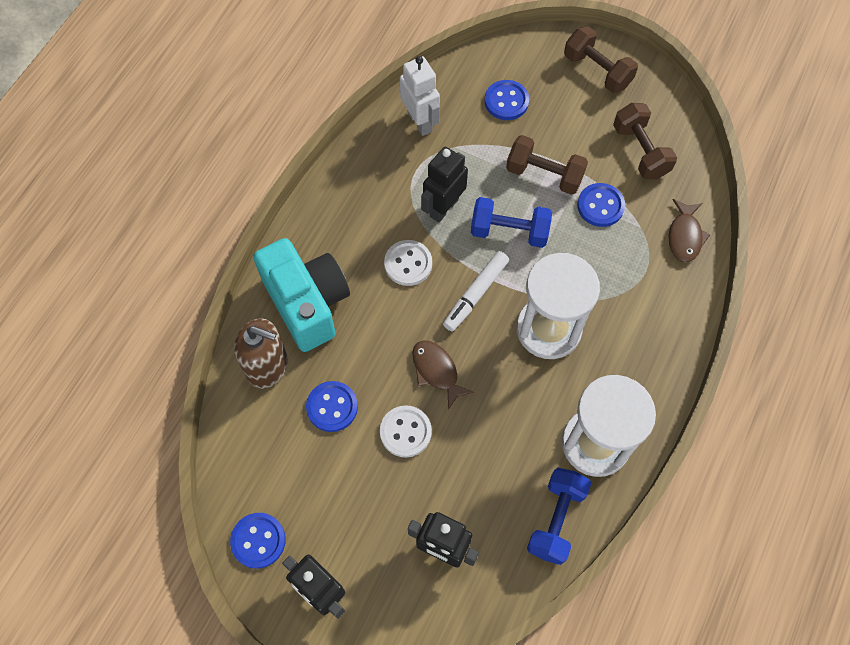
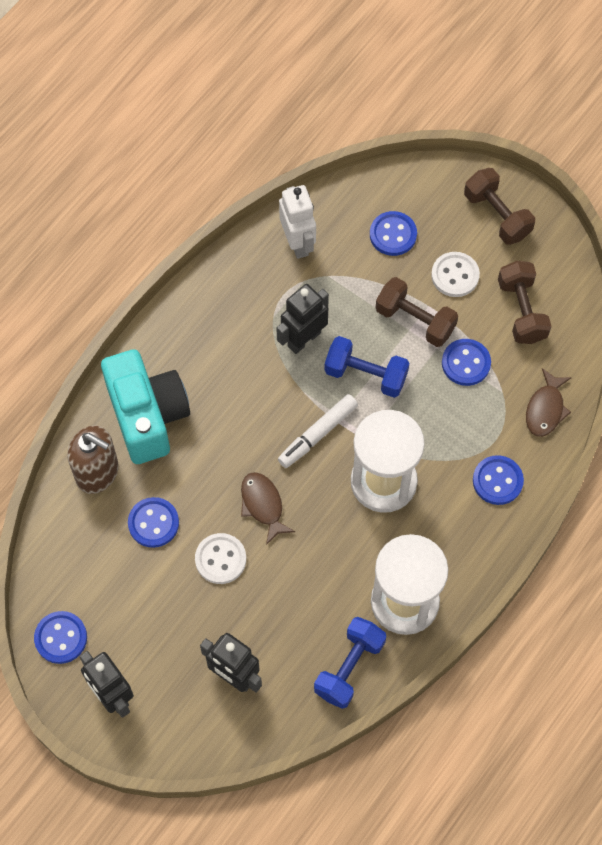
camera: 10 degrees right, 0 degrees up
white button [384,240,432,286] -> white button moved to [431,252,480,297]
none -> blue button [473,455,524,505]

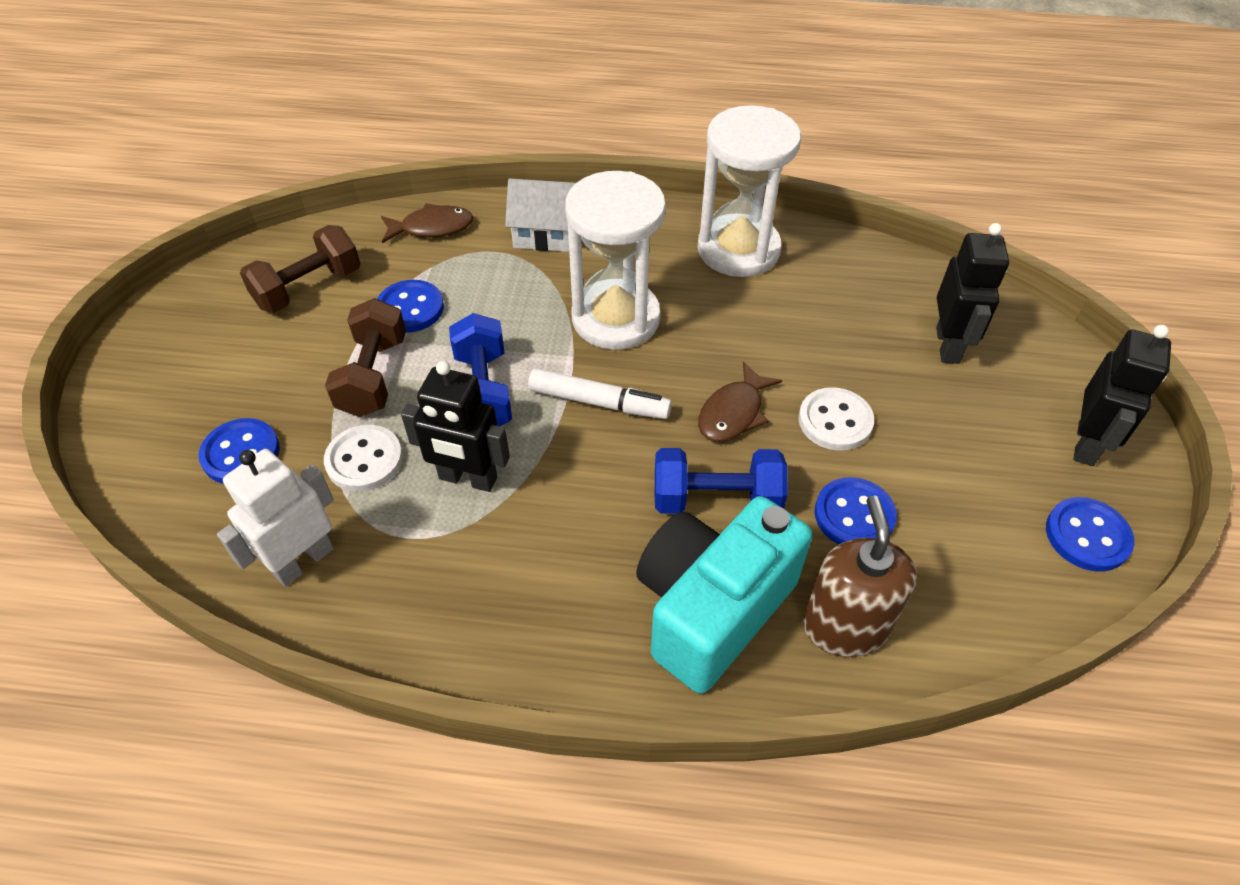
camera: 120 degrees left, 15 degrees down
blue dumbbell [314,617,386,709] -> blue dumbbell moved to [655,448,788,514]
white button [431,252,480,297] -> white button moved to [324,425,403,492]
brown dumbbell [464,168,535,245] -> none
blue button [473,455,524,505] -> white house [505,178,575,252]

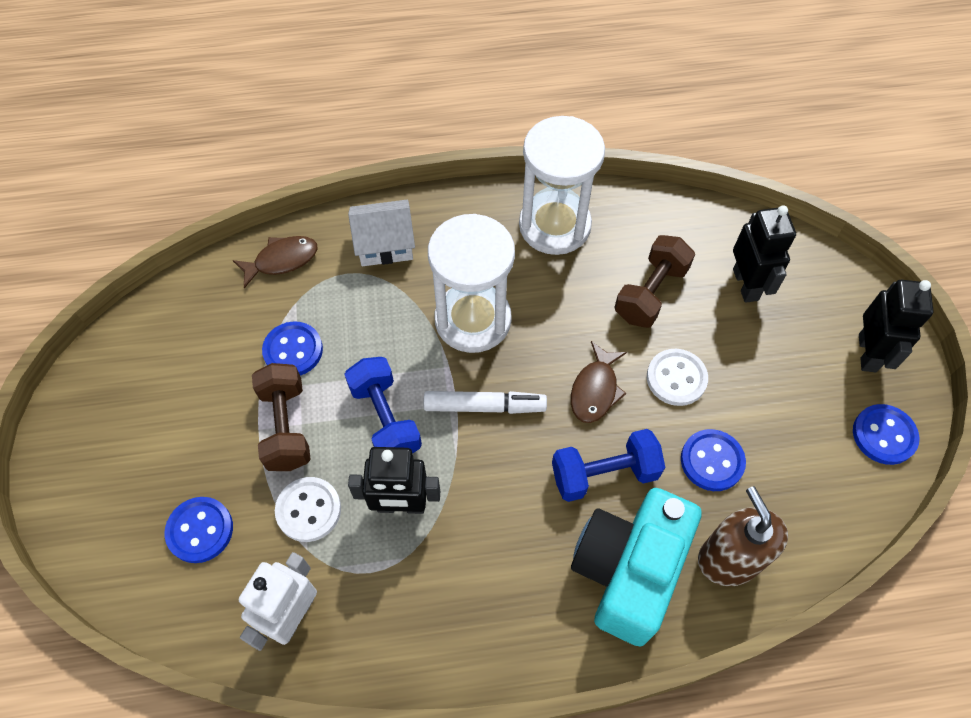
camera: 15 degrees left, 10 degrees up
brown dumbbell [240,225,360,313] -> brown dumbbell moved to [614,235,695,328]

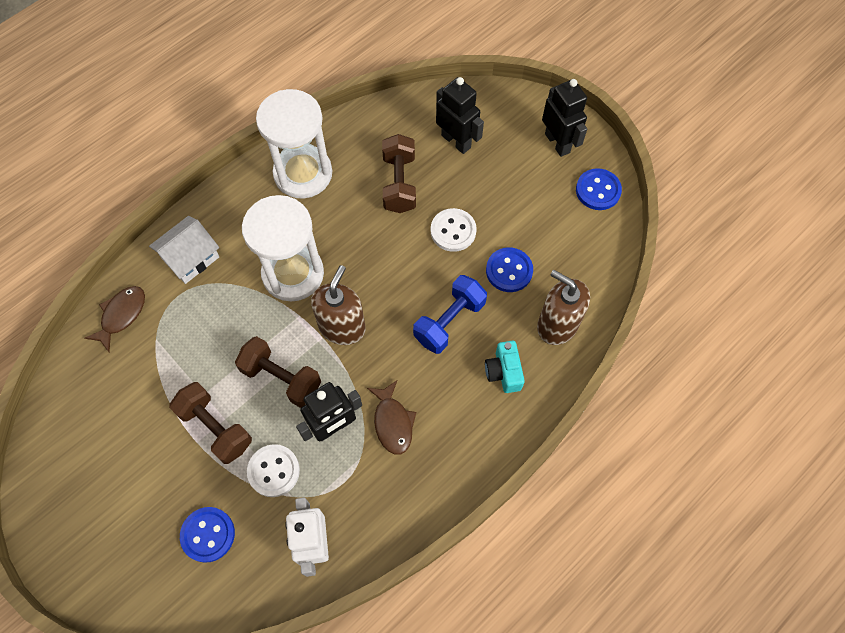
camera: 35 degrees left, 5 degrees up
blue button [262,321,323,376] -> none
blue dumbbell [344,357,422,454] -> brown dumbbell [235,336,321,408]
white marker [424,391,547,414] -> brown soap dispenser [311,265,366,345]
brown fish [571,341,627,423] -> brown fish moved to [367,381,417,455]
turquoise camera [571,488,702,647] -> turquoise camera [485,341,525,393], size x0.47

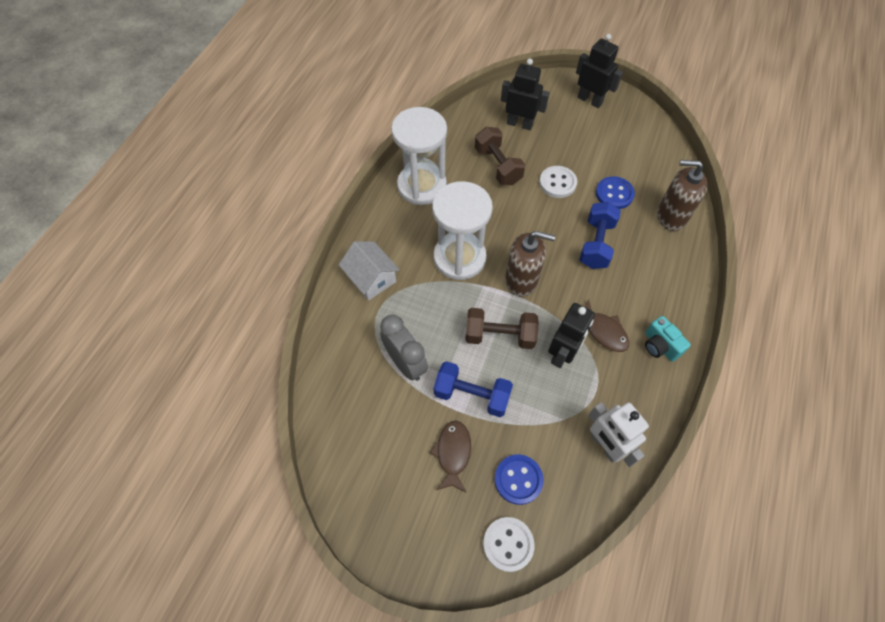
camera: 25 degrees left, 5 degrees down
brown fish [85,286,145,352] -> brown fish moved to [430,421,471,493]
white house [149,216,220,284] -> white house turned 60 degrees counterclockwise [339,241,400,300]
brown dumbbell [169,382,252,464] -> blue dumbbell [434,361,513,417]
white button [247,444,300,497] -> white button moved to [483,517,534,572]
brown soap dispenser [311,265,366,345] -> brown soap dispenser turned 105 degrees clockwise [505,231,555,297]
turquoise camera [485,341,525,393] -> turquoise camera moved to [645,316,691,362]
blue button [576,168,622,210] -> none
none -> grey clock [380,315,428,381]

